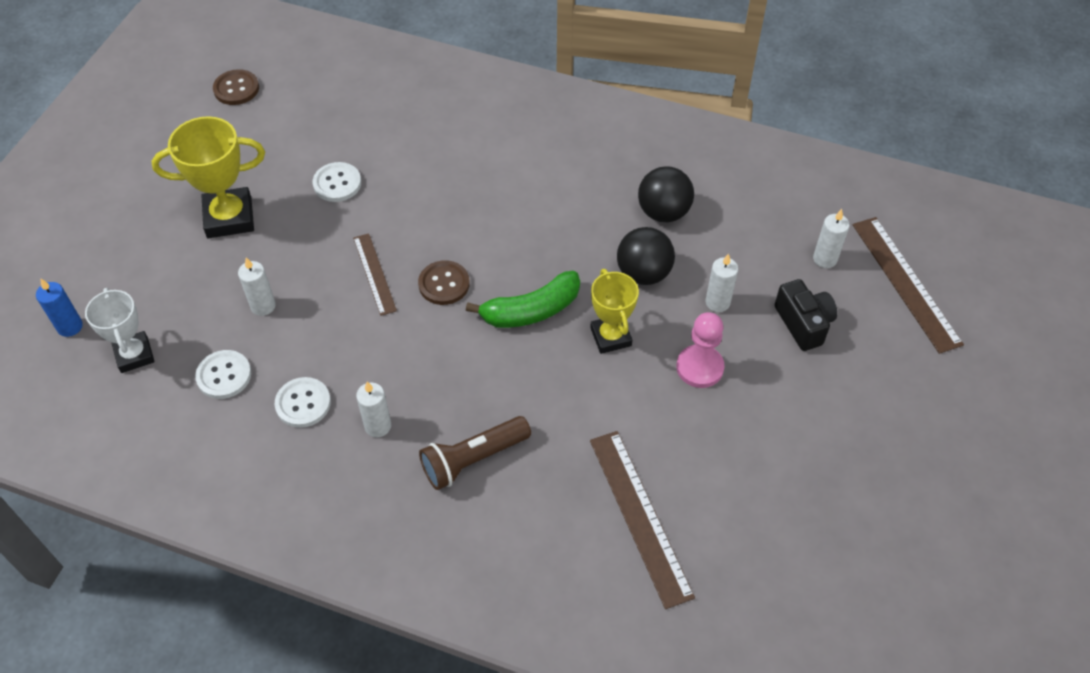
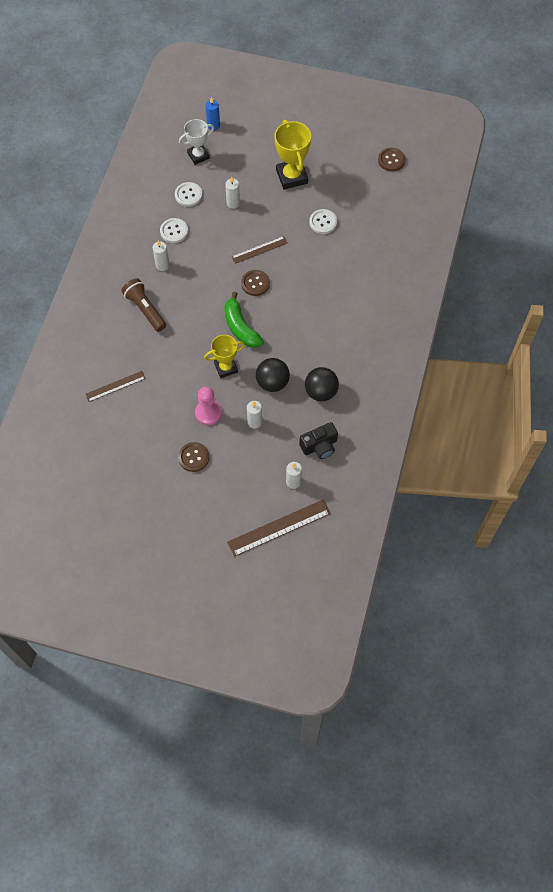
camera: 85 degrees right, 10 degrees up
brown ruler [590,431,695,609] -> brown ruler [85,371,146,402], size x0.61
black camera [775,279,837,351] -> black camera moved to [299,422,338,459]
none -> brown button [178,442,209,472]

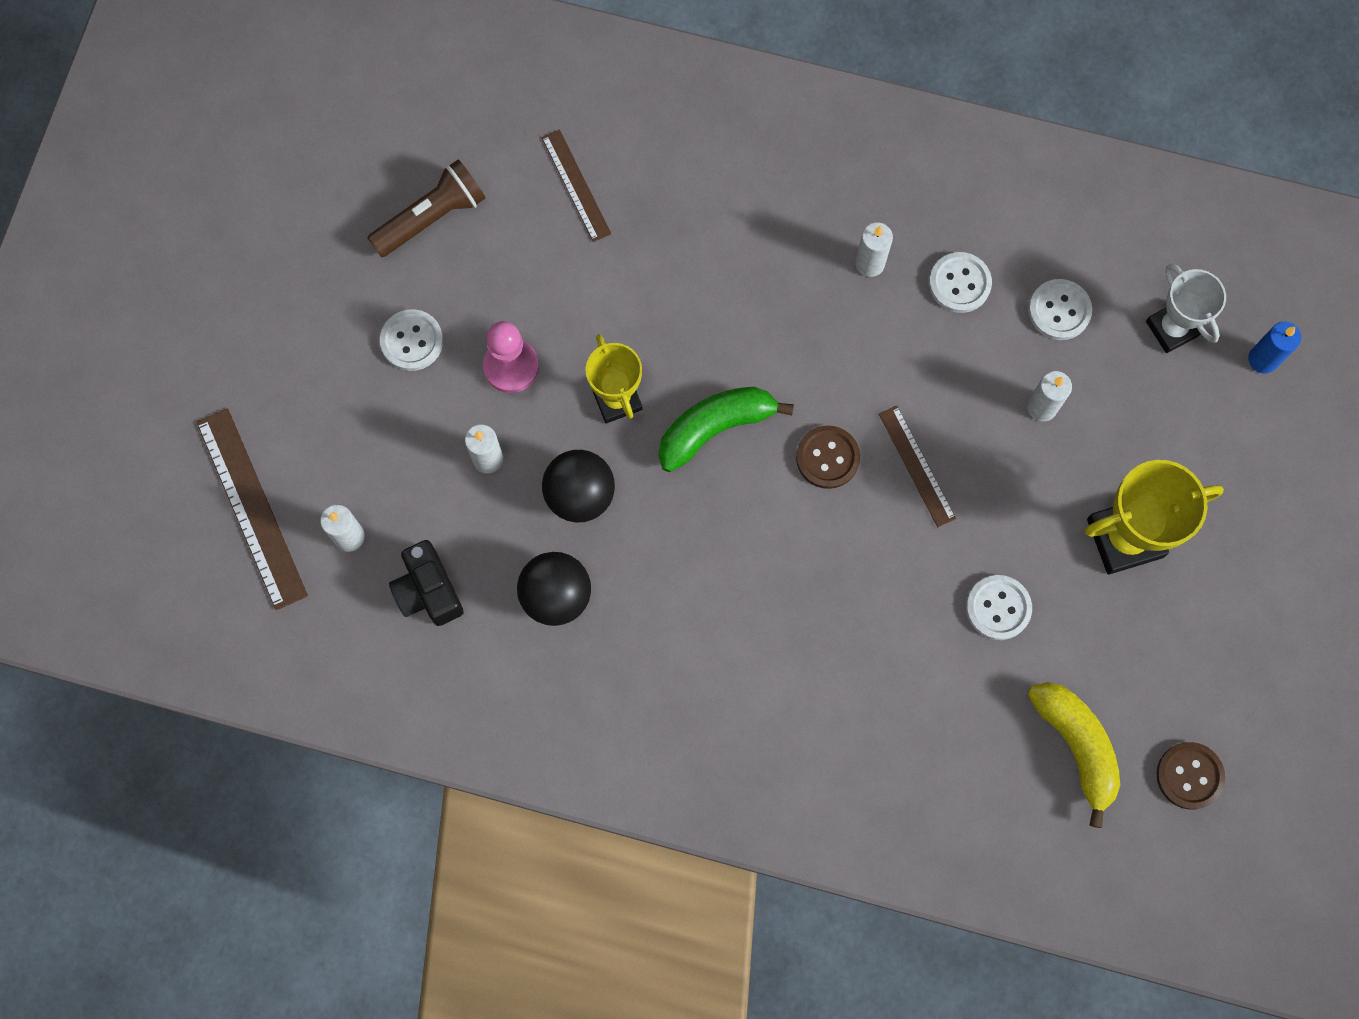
camera: 90 degrees right, 10 degrees up
brown flashlight [121,278,166,332] -> brown flashlight moved to [367,159,485,257]
brown button [178,442,209,472] -> white button [380,309,443,371]
none -> yellow banana [1028,682,1120,828]

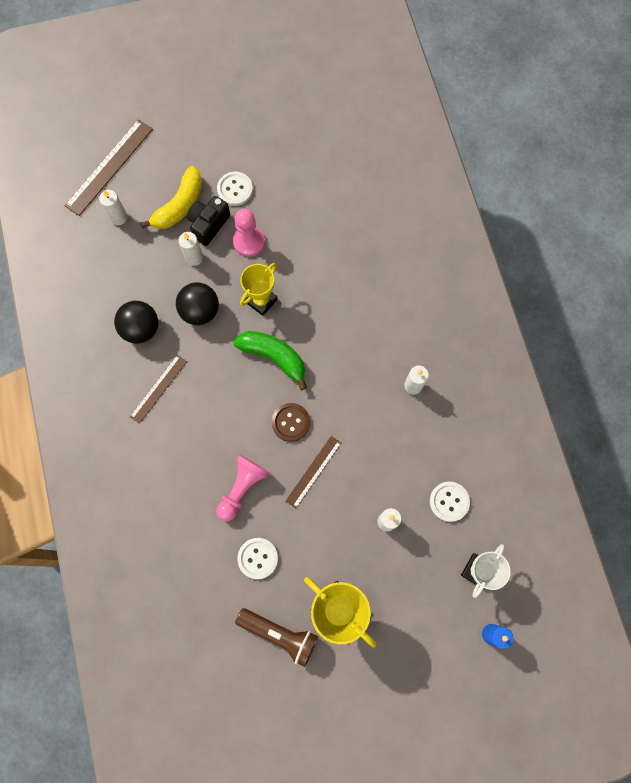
camera: 60 degrees right, 0 degrees up
brown flashlight [367,159,485,257] -> brown flashlight moved to [235,608,318,667]
black camera [389,540,464,626] -> black camera moved to [187,196,230,246]
brown ruler [542,130,611,242] -> brown ruler moved to [130,355,187,424]
white button [929,252,992,313] -> none
yellow banana [1028,682,1120,828] -> yellow banana moved to [140,166,202,229]
brown button [1157,742,1225,810] -> none
none -> pink pawn [216,455,269,521]

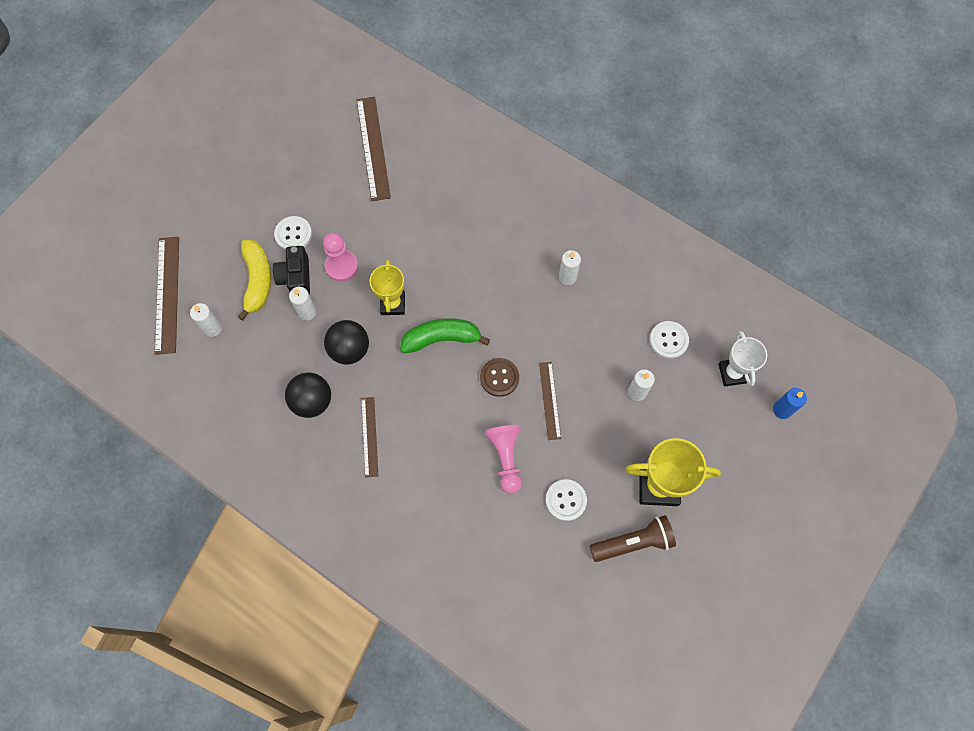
camera: 40 degrees left, 5 degrees down
none -> brown ruler [357,97,391,201]

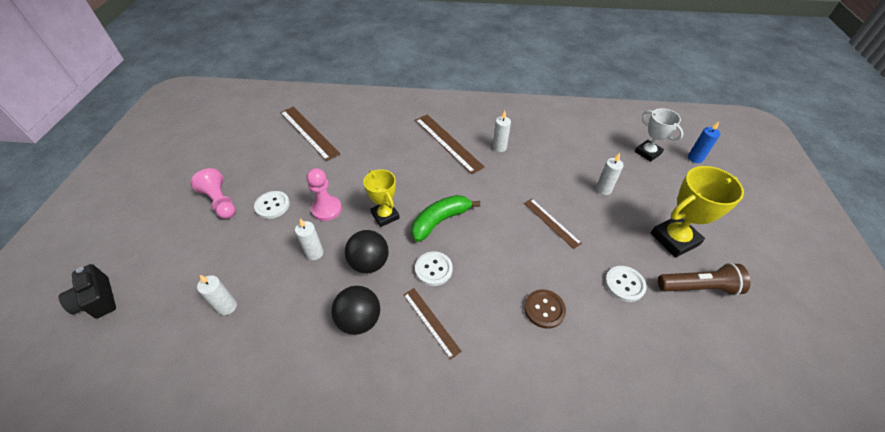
camera: 30 degrees left, 20 degrees down
brown ruler [155,237,179,355] -> brown ruler moved to [415,114,485,174]
yellow banana [238,240,271,321] -> none
black camera [273,246,310,295] -> black camera moved to [59,264,116,319]
brown button [480,358,519,397] -> brown button moved to [524,289,566,329]
pink pawn [485,425,522,494] -> pink pawn moved to [190,168,236,219]
brown flashlight [590,515,676,562] -> brown flashlight turned 45 degrees clockwise [658,263,750,296]
white button [650,321,689,359] -> white button moved to [415,252,453,286]

